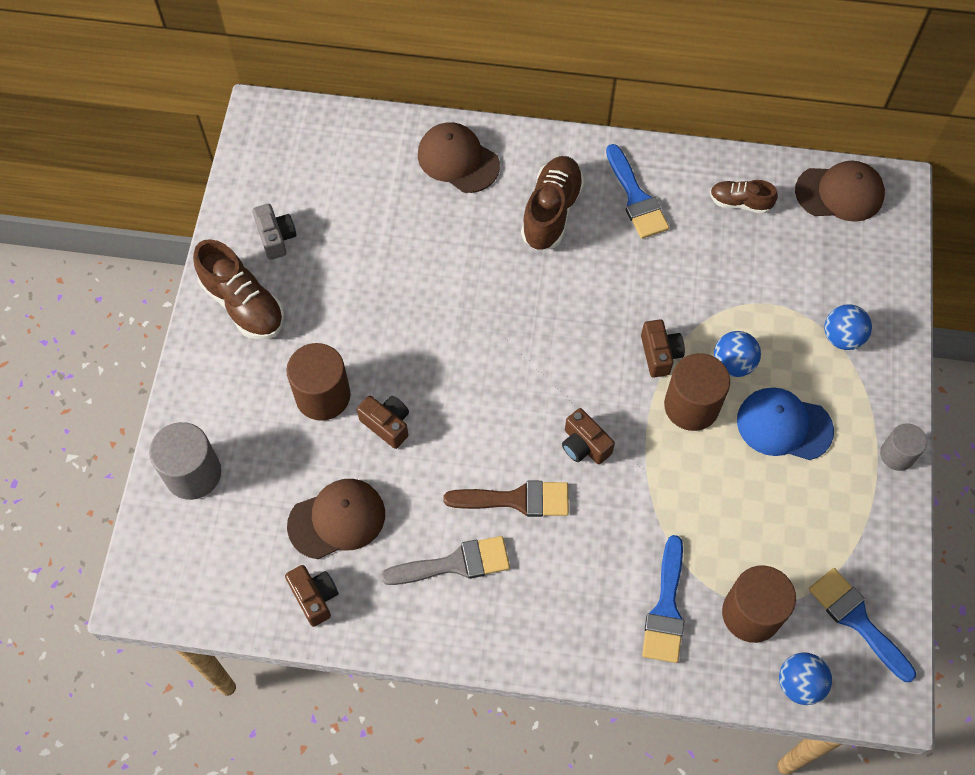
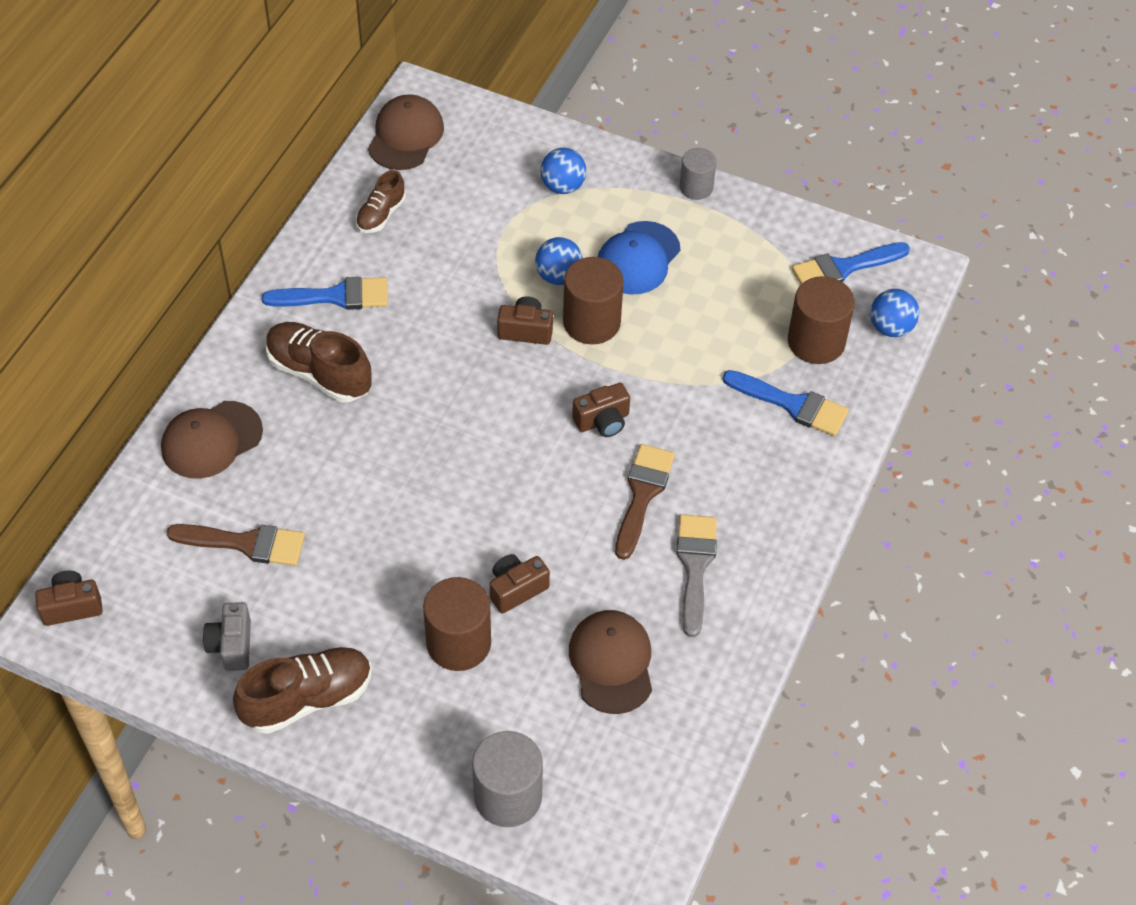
camera: 75 degrees left, 10 degrees down
grey camera [252,204,296,260] -> grey camera turned 90 degrees counterclockwise [203,602,251,671]
brown camera [285,565,338,627] -> brown camera moved to [35,570,103,626]
none -> brown brush [166,524,305,566]

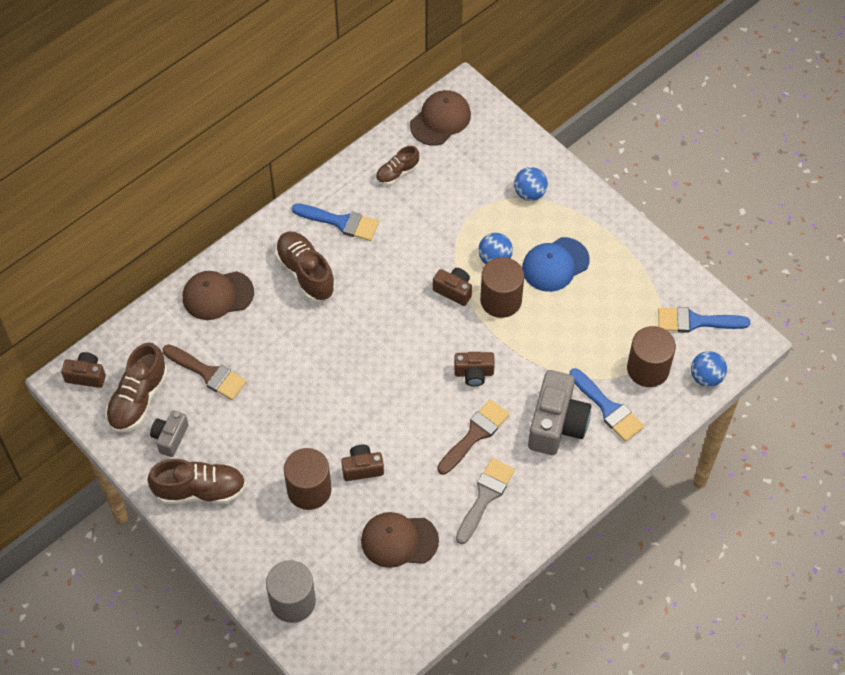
camera: 25 degrees right, 5 degrees up
brown cap [569,610,652,714] -> brown cap turned 105 degrees counterclockwise [361,512,439,568]
grey cylinder [680,148,716,200] -> none
none -> brown shoe [106,343,168,432]
none -> grey camera [528,370,591,455]

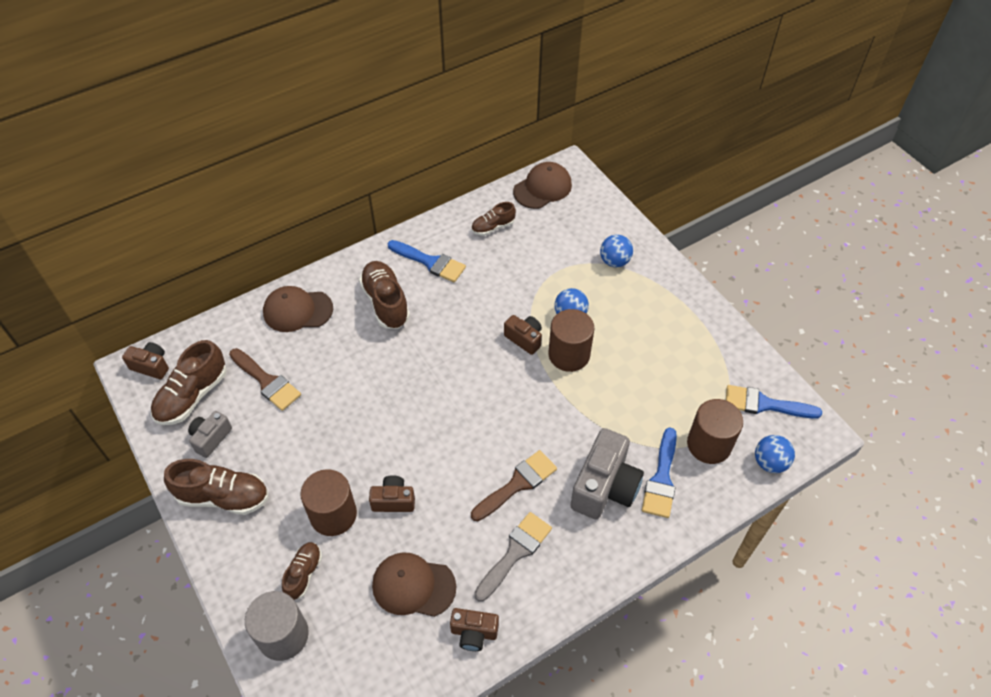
camera: 10 degrees right, 5 degrees down
brown camera [454,352,495,386] -> brown camera moved to [450,608,499,651]
blue cap [522,237,590,292] -> none
blue brush [569,368,644,442] -> blue brush turned 45 degrees clockwise [642,427,677,518]
none -> brown shoe [282,542,322,600]

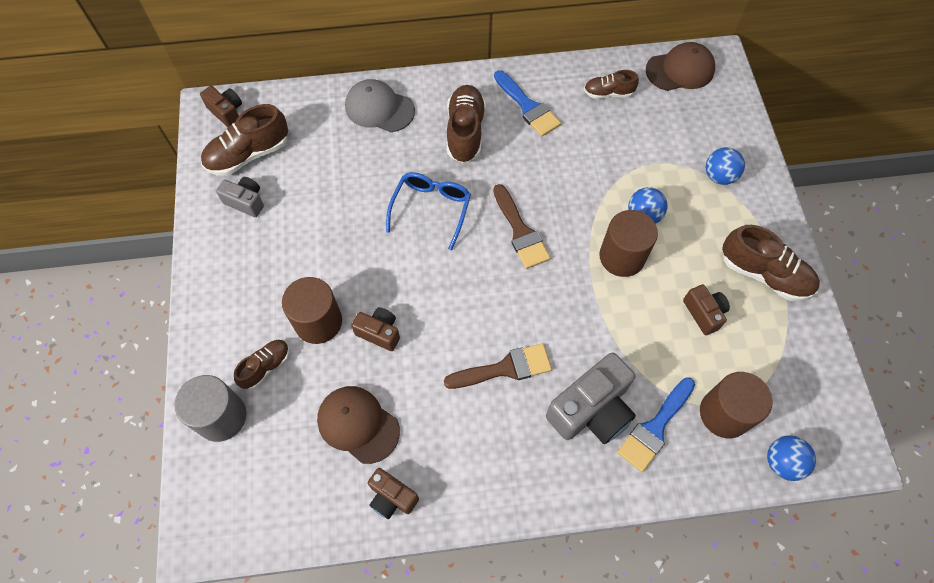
camera: 25 degrees right, 10 degrees up
brown shoe [164,459,268,515] -> brown shoe moved to [722,225,820,301]
grey camera [188,411,232,458] -> grey camera turned 60 degrees clockwise [216,177,264,217]
brown brush [229,348,301,411] -> brown brush moved to [493,184,550,269]
brown cap [263,286,333,332] -> grey cap [345,79,415,132]
grey brush [474,512,552,602] -> none
brown camera [504,315,542,355] -> brown camera moved to [683,284,730,335]
blue brush [726,385,822,419] -> none
none -> blue glasses [386,172,471,250]

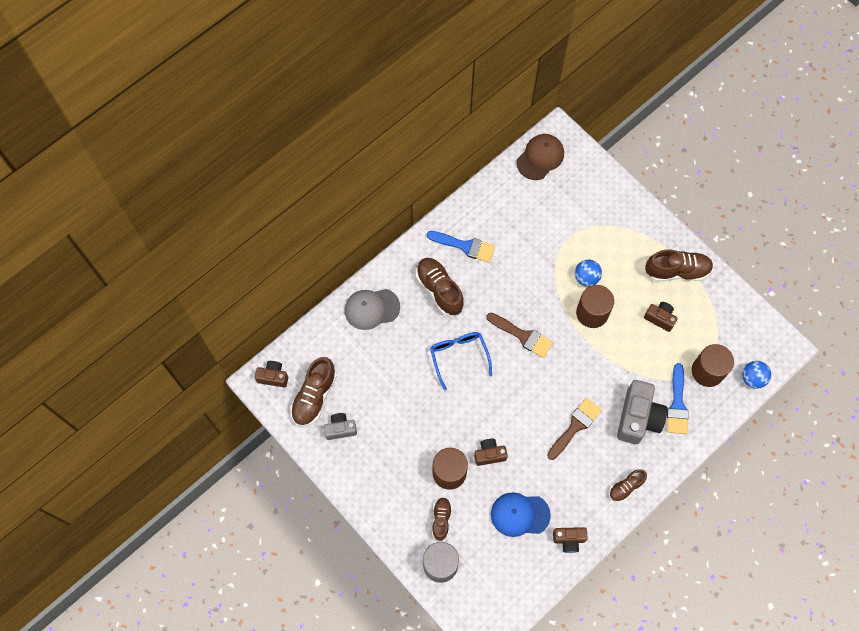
camera: 35 degrees left, 5 degrees up
brown cap [317,386,400,464] -> blue cap [491,492,551,537]
brown shoe [584,70,639,99] -> brown shoe moved to [609,469,647,502]
blue ball [706,147,745,185] -> none

